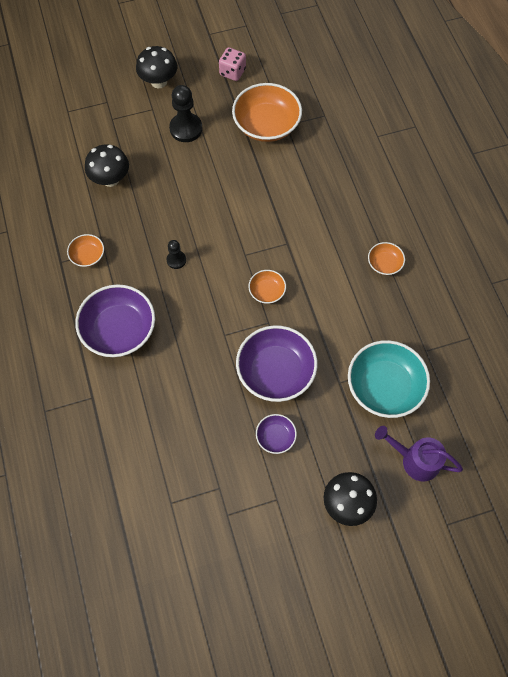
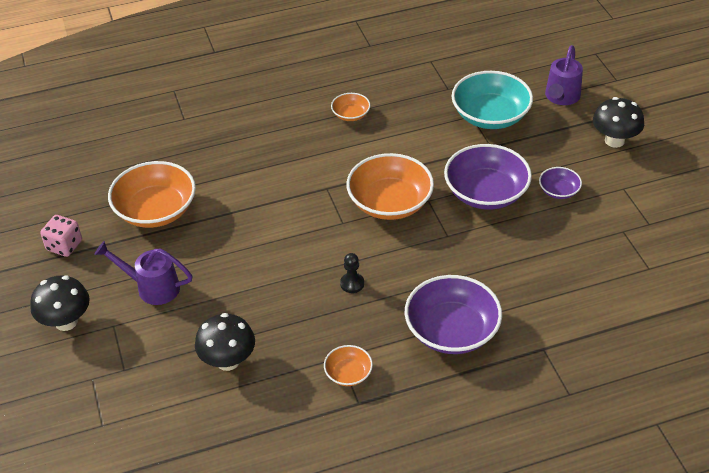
camera: 90 degrees left, 20 degrees down
black pawn [169,85,202,142] -> purple watering can [94,241,193,305]
orange bowl [248,270,286,304] -> orange bowl [346,153,434,220], size x2.03

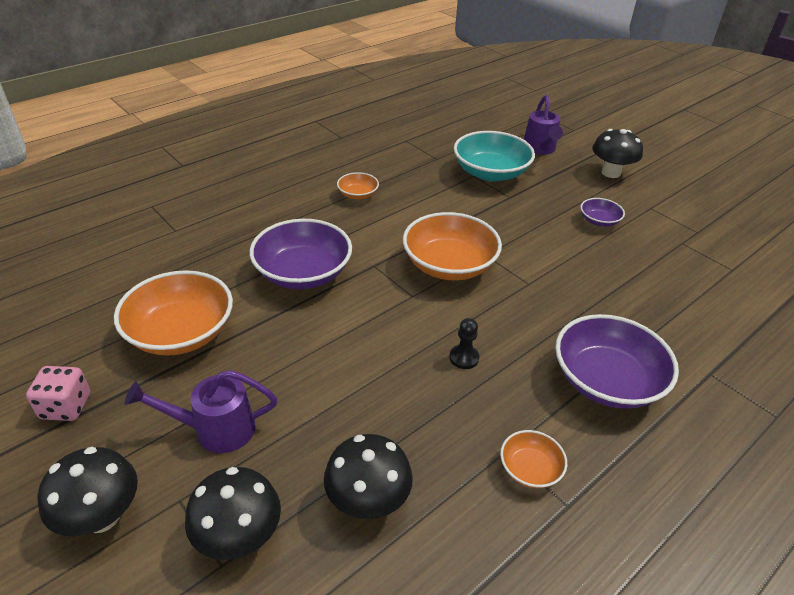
camera: 25 degrees left, 5 degrees down
purple bowl [444,144,532,210] -> purple bowl moved to [249,219,352,289]
none -> black mushroom [185,467,281,560]

